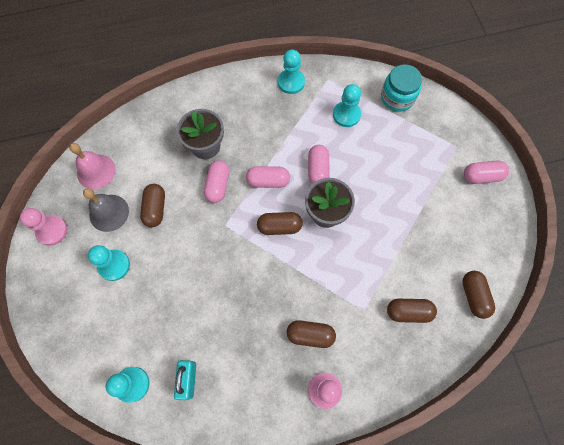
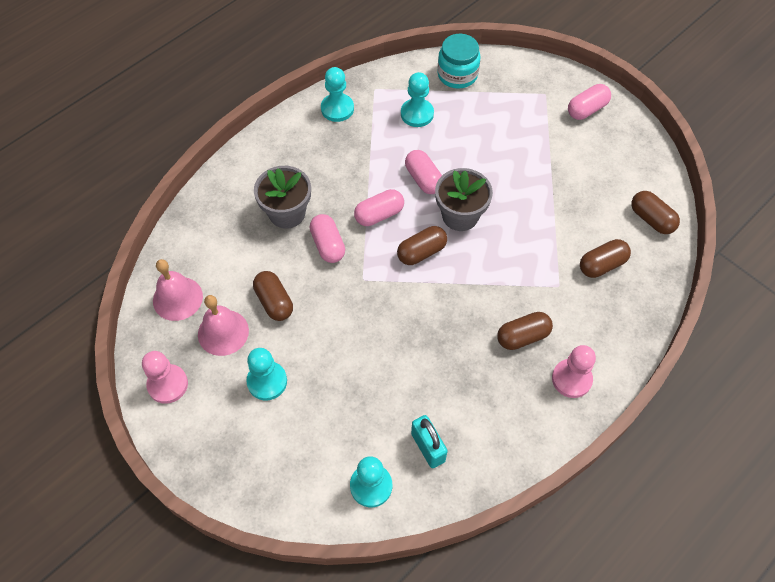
camera: 30 degrees left, 10 degrees down
grey bell [83,188,129,232] -> pink bell [198,295,249,356]

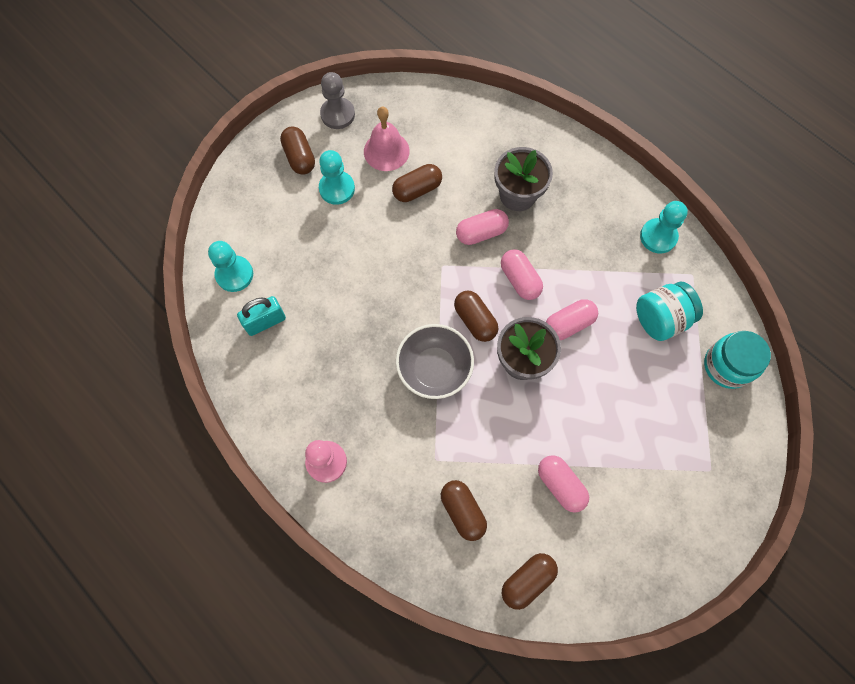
camera: 90 degrees right, 10 degrees up
pink pawn [142,351,188,404] -> grey pawn [320,72,355,129]
pink bell [153,259,203,321] -> none
turquoise pawn [401,72,434,127] -> turquoise jar [636,282,703,341]
brown capsule [497,312,553,350] -> brown capsule moved to [280,127,315,175]
pink capsule [568,84,611,120] -> pink capsule moved to [538,455,589,513]
none -> grey bowl [396,324,474,399]

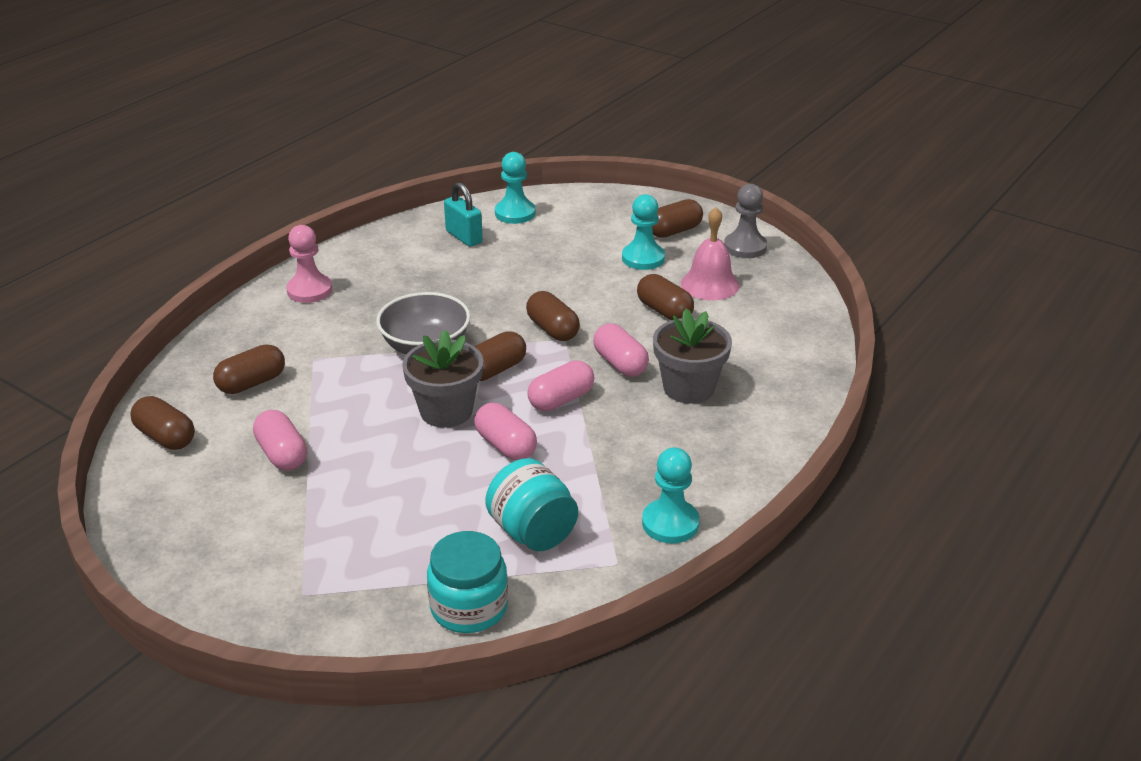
camera: 80 degrees right, 35 degrees down
pink capsule [538,455,589,513] -> pink capsule turned 75 degrees counterclockwise [253,410,307,471]
none -> brown capsule [526,291,580,341]

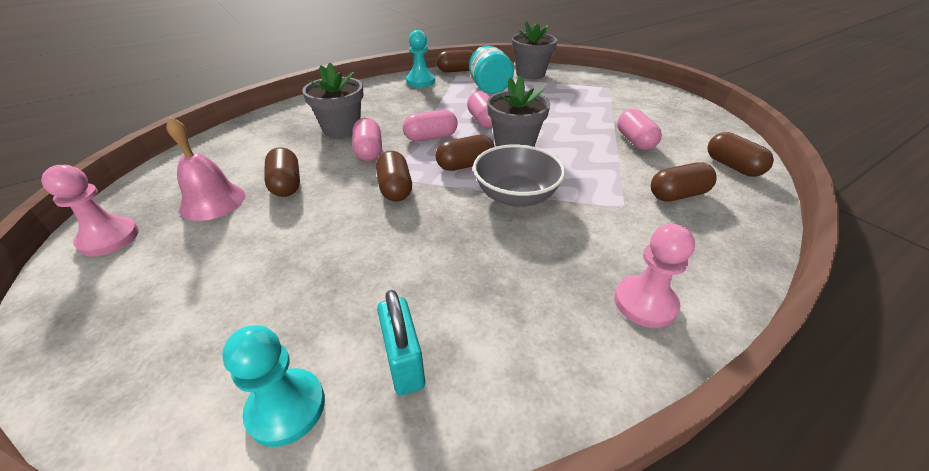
camera: 160 degrees left, 5 degrees up
turquoise jar [427,531,508,633] -> grey flower pot [512,21,557,79]
turquoise pawn [622,194,665,270] -> none
brown capsule [652,199,703,238] -> brown capsule moved to [437,49,474,73]
grey pawn [724,184,767,258] -> pink pawn [41,165,139,256]

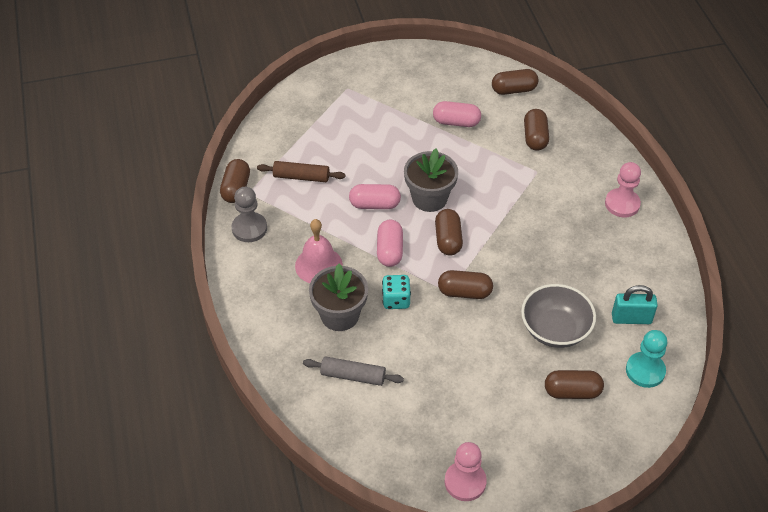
camera: 70 degrees left, 10 degrees up
pink bell [166,117,245,221] -> pink bell moved to [295,219,343,283]
brown capsule [264,147,300,197] -> brown capsule moved to [545,370,604,399]
pink capsule [352,118,382,161] -> turquoise dice [382,275,411,309]
turquoise pawn [406,30,435,87] -> grey pawn [232,187,267,242]
turquoise jar [469,46,514,94] -> brown rolling pin [257,161,345,182]
grey bowl [473,144,565,207] -> grey bowl moved to [521,284,596,348]
grey flower pot [512,21,557,79] -> none
none -> grey rolling pin [303,356,404,386]

